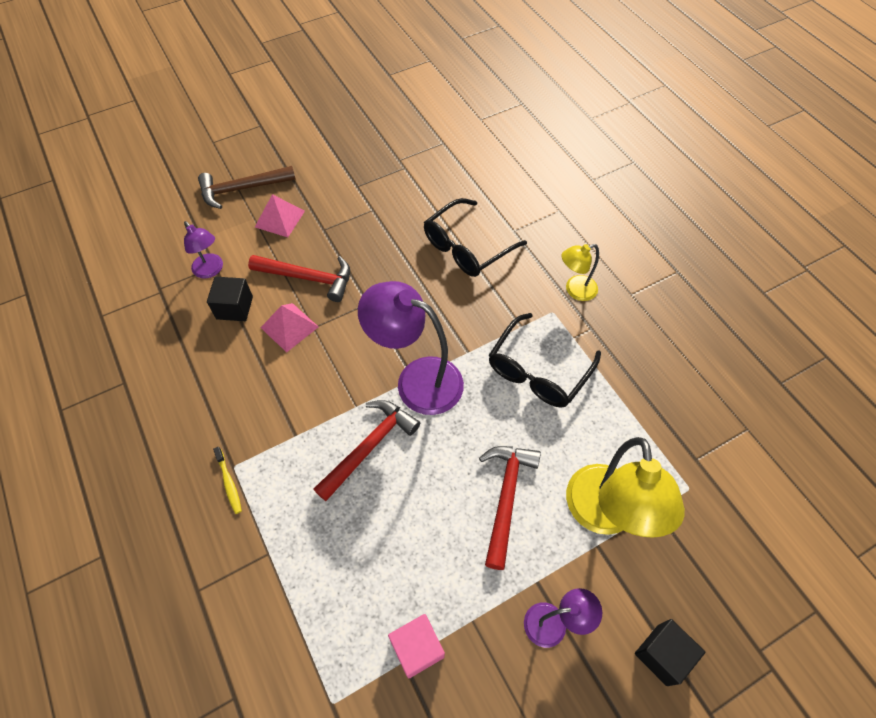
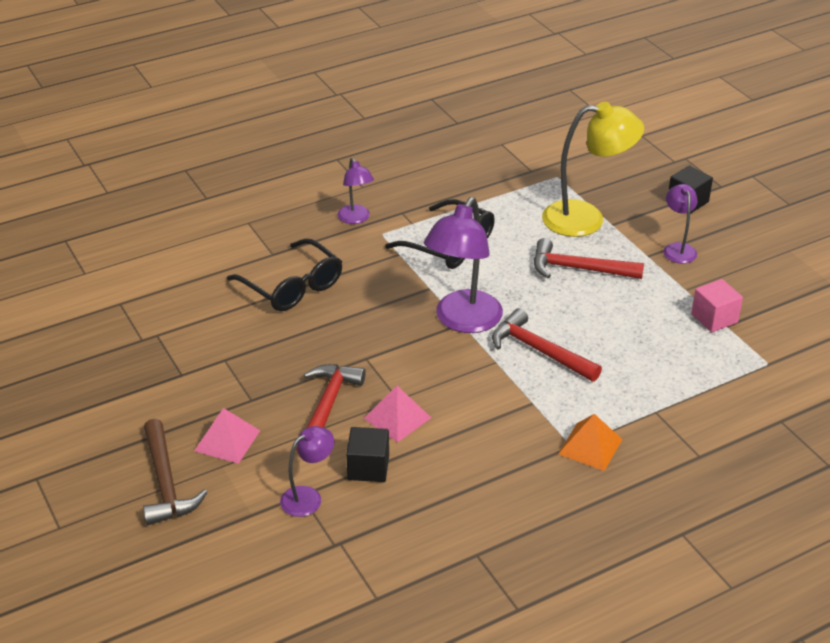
camera: 90 degrees left, 20 degrees down
yellow toothbrush [213,447,242,514] -> orange pyramid [558,414,623,471]
yellow lamp [562,244,599,301] -> purple lamp [338,158,374,224]

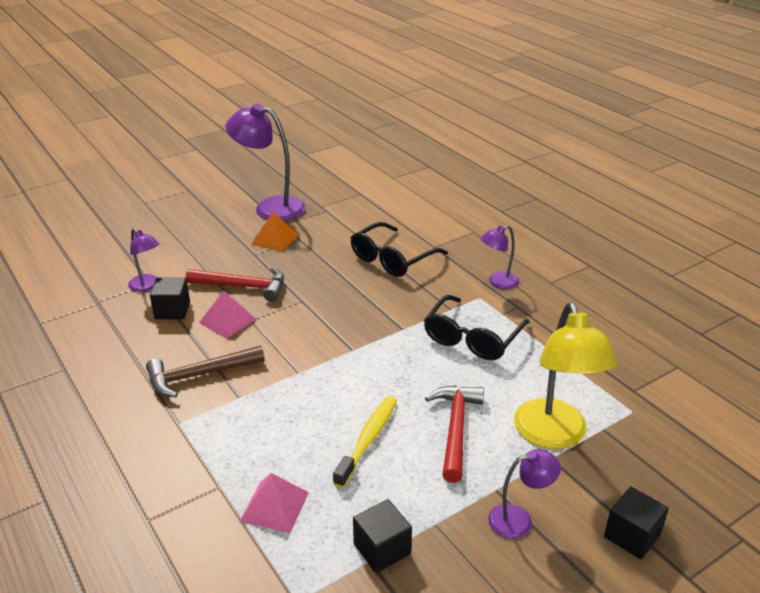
camera: 85 degrees right, 5 degrees down
brown hammer [143,419,208,525] -> brown hammer moved to [146,346,265,397]
pink pyramid [194,408,260,464] -> pink pyramid moved to [240,473,309,533]
purple lamp [424,197,503,333] -> purple lamp moved to [225,103,306,221]
red hammer [492,308,602,382] -> none
orange pyramid [558,414,623,471] -> orange pyramid moved to [251,212,298,252]
pink cube [691,279,743,333] -> black cube [353,499,412,573]
none -> yellow toothbrush [333,396,397,488]

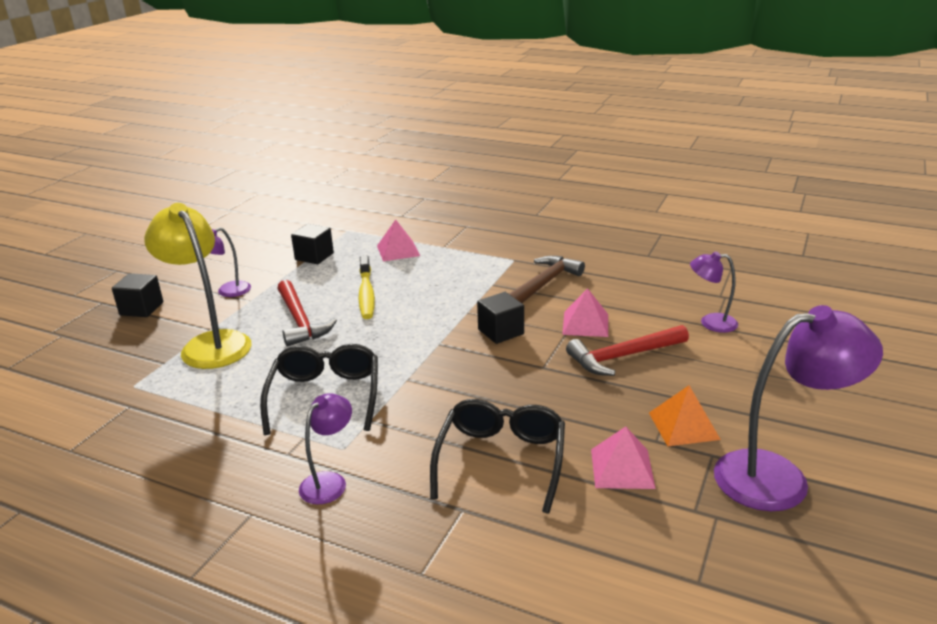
camera: 150 degrees right, 5 degrees down
black cube [150,278,190,319] -> black cube moved to [477,292,524,344]
none -> pink pyramid [591,426,656,489]

